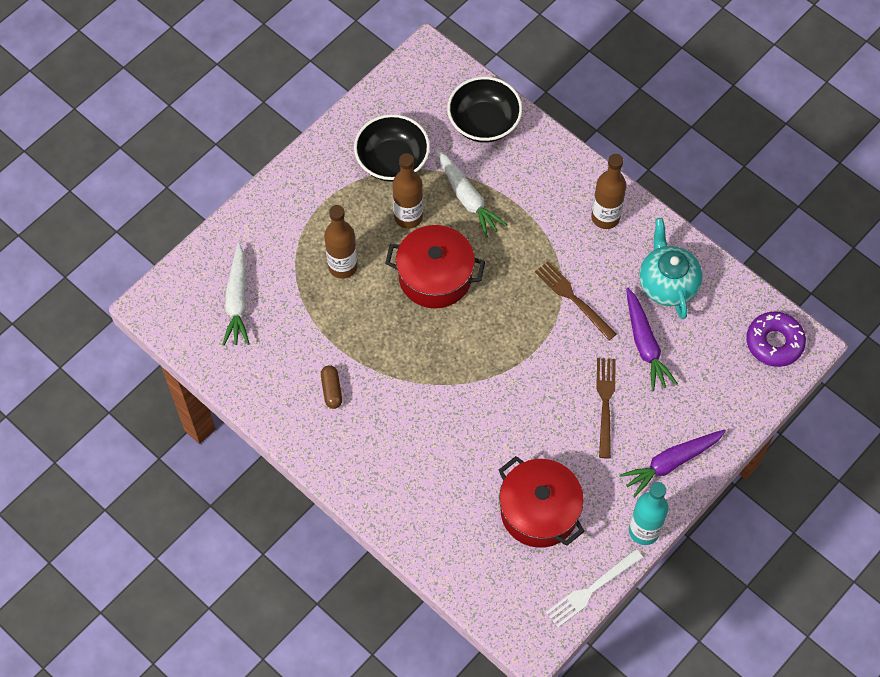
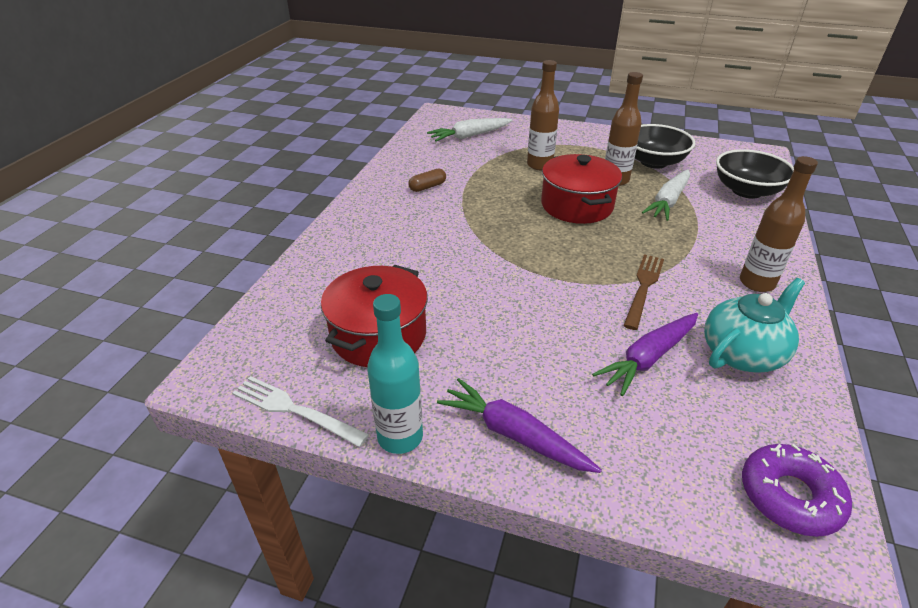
camera: 65 degrees right, 25 degrees down
brown fork [596,358,616,458] -> none

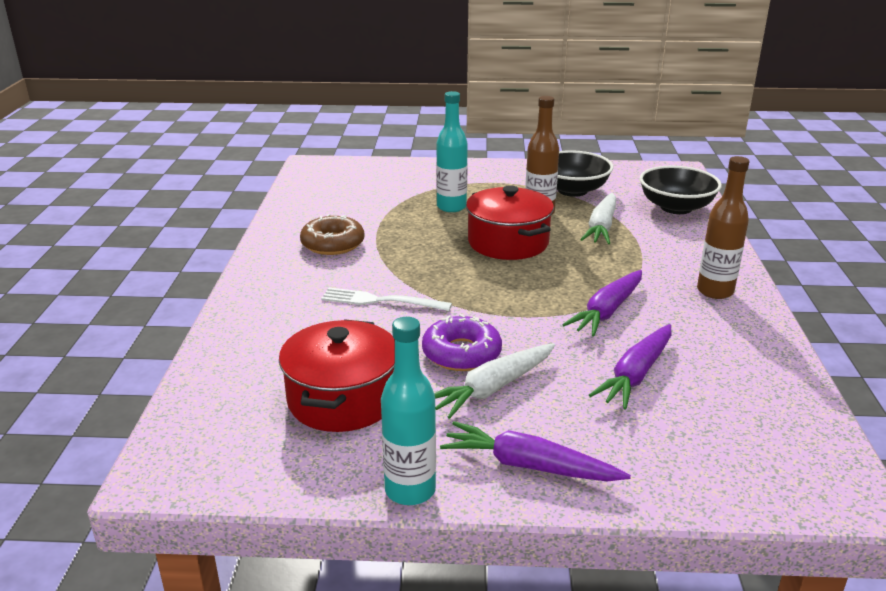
camera: 15 degrees left, 10 degrees down
white fork [232,376,369,447] -> white fork moved to [321,288,452,311]
brown capsule [408,168,446,192] -> brown donut [300,214,364,255]
white carrot [427,118,513,142] -> white carrot moved to [434,343,555,419]
brown bottle [527,60,559,170] -> turquoise bottle [436,91,468,212]
brown fork [623,254,664,330] -> purple carrot [562,270,642,337]
turquoise teapot [704,278,805,373] -> none
purple donut [742,444,852,537] -> purple donut moved to [422,314,502,371]

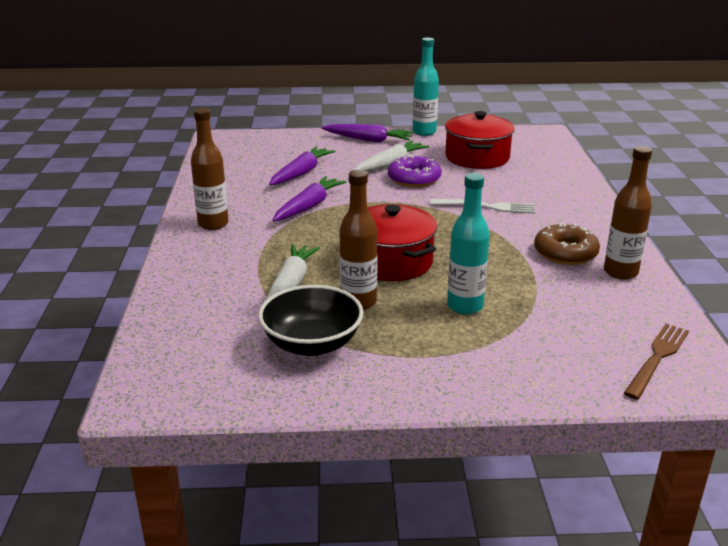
camera: 175 degrees right, 0 degrees up
black bowl [640,166,722,214] -> none
none -> brown bottle [604,146,652,280]
none -> brown fork [624,323,689,400]

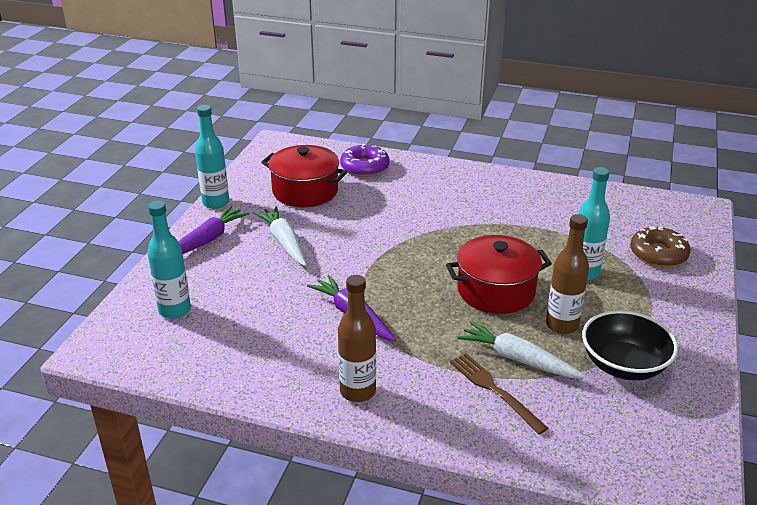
camera: 70 degrees left, 5 degrees up
purple carrot [269,147,335,185] -> none
purple donut [388,155,442,187] -> purple donut moved to [340,144,390,177]
white fork [430,199,535,213] -> none
brown donut [534,223,600,265] -> brown donut moved to [630,226,691,267]
brown bottle [604,146,652,280] -> none
brown fork [624,323,689,400] -> brown fork moved to [450,353,548,434]
none -> turquoise bottle [147,201,191,319]

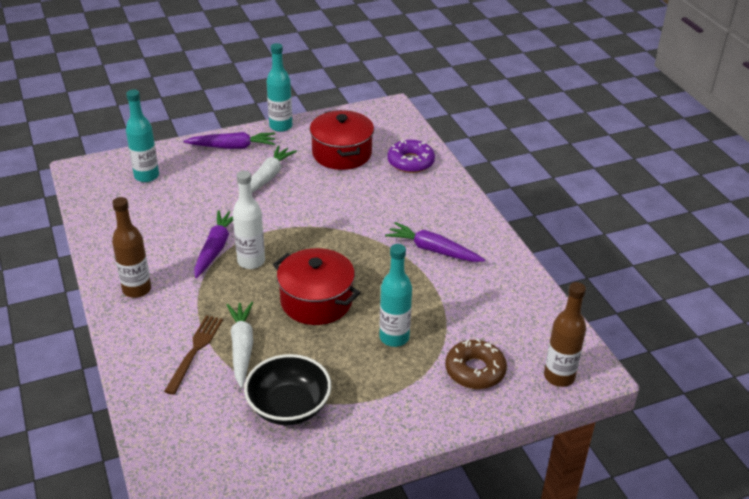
camera: 50 degrees right, 5 degrees up
brown bottle [546,214,589,334] -> brown bottle moved to [544,282,586,387]
none -> white bottle [233,171,265,269]
none -> purple carrot [385,222,485,262]

